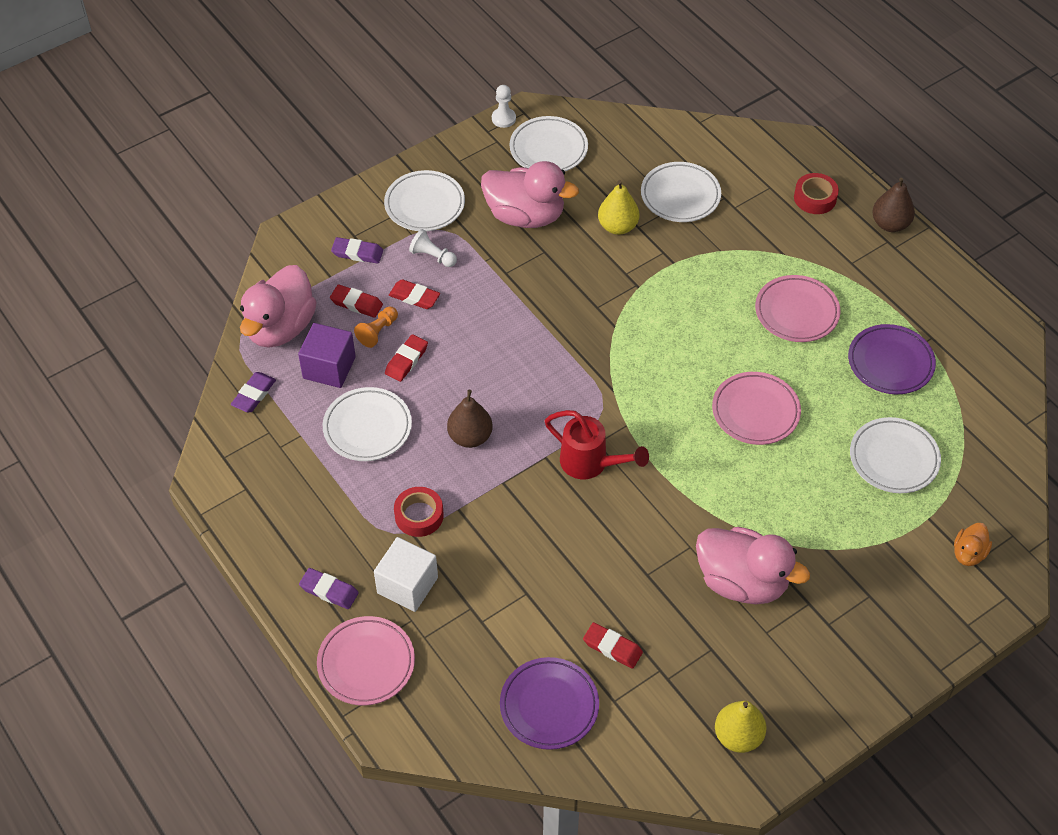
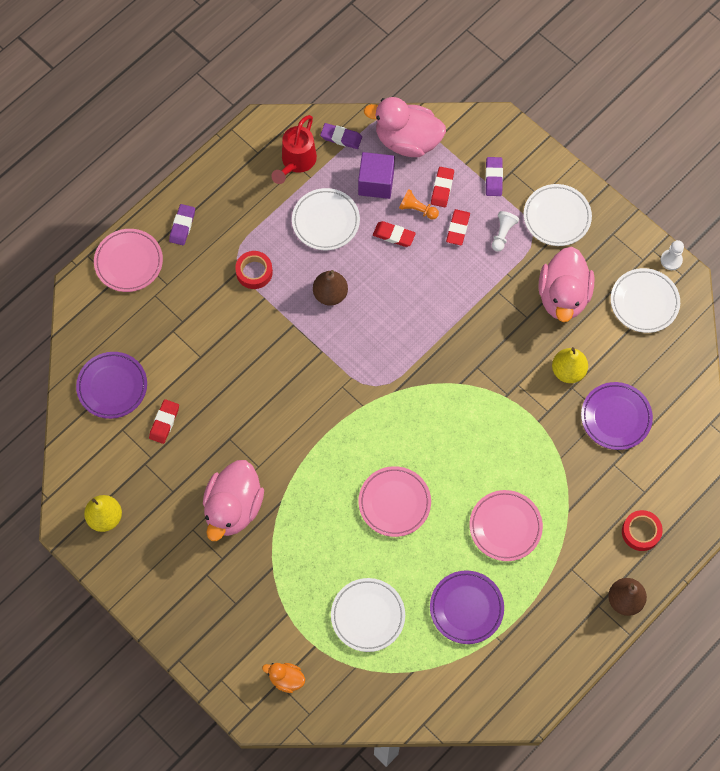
camera: 80 degrees right, 15 degrees up
white cube [374,537,438,612] -> none
red watering can [545,410,649,479] -> red watering can moved to [271,115,317,184]
white plate [641,162,721,222] -> purple plate [581,382,653,450]

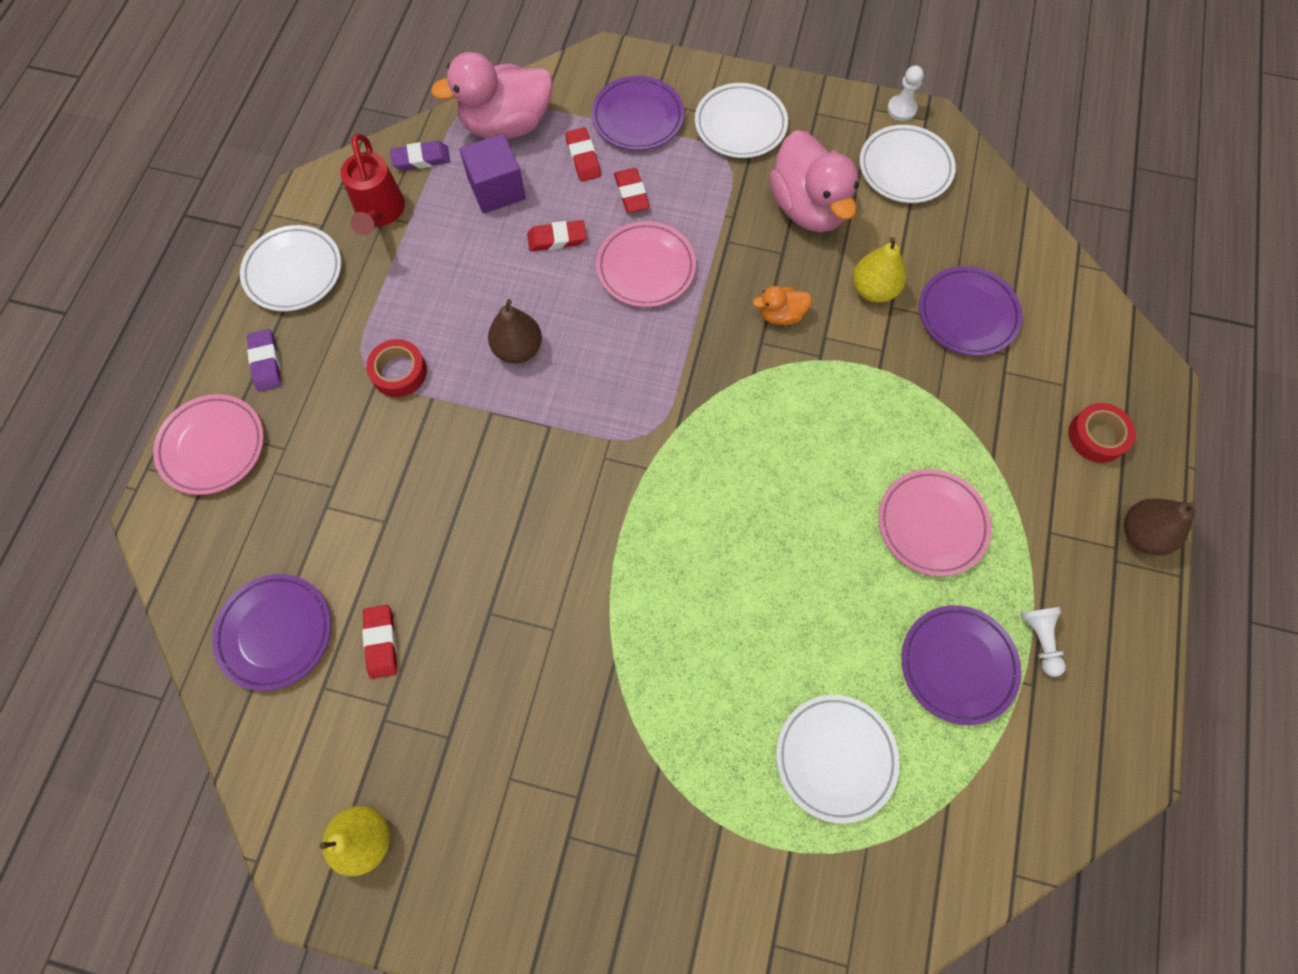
camera: 30 degrees left, 0 degrees up
pink duck [203,460,264,541] -> none
orange duck [262,663,305,693] -> orange duck moved to [753,286,812,325]
white plate [292,188,360,250] -> white plate moved to [240,225,342,312]
pink plate [359,466,431,537] -> pink plate moved to [596,221,696,307]
orange pawn [399,189,439,220] -> none
purple eraser [485,157,503,196] -> purple plate [591,76,684,151]
white pawn [492,211,519,252] -> white pawn moved to [1021,607,1066,677]

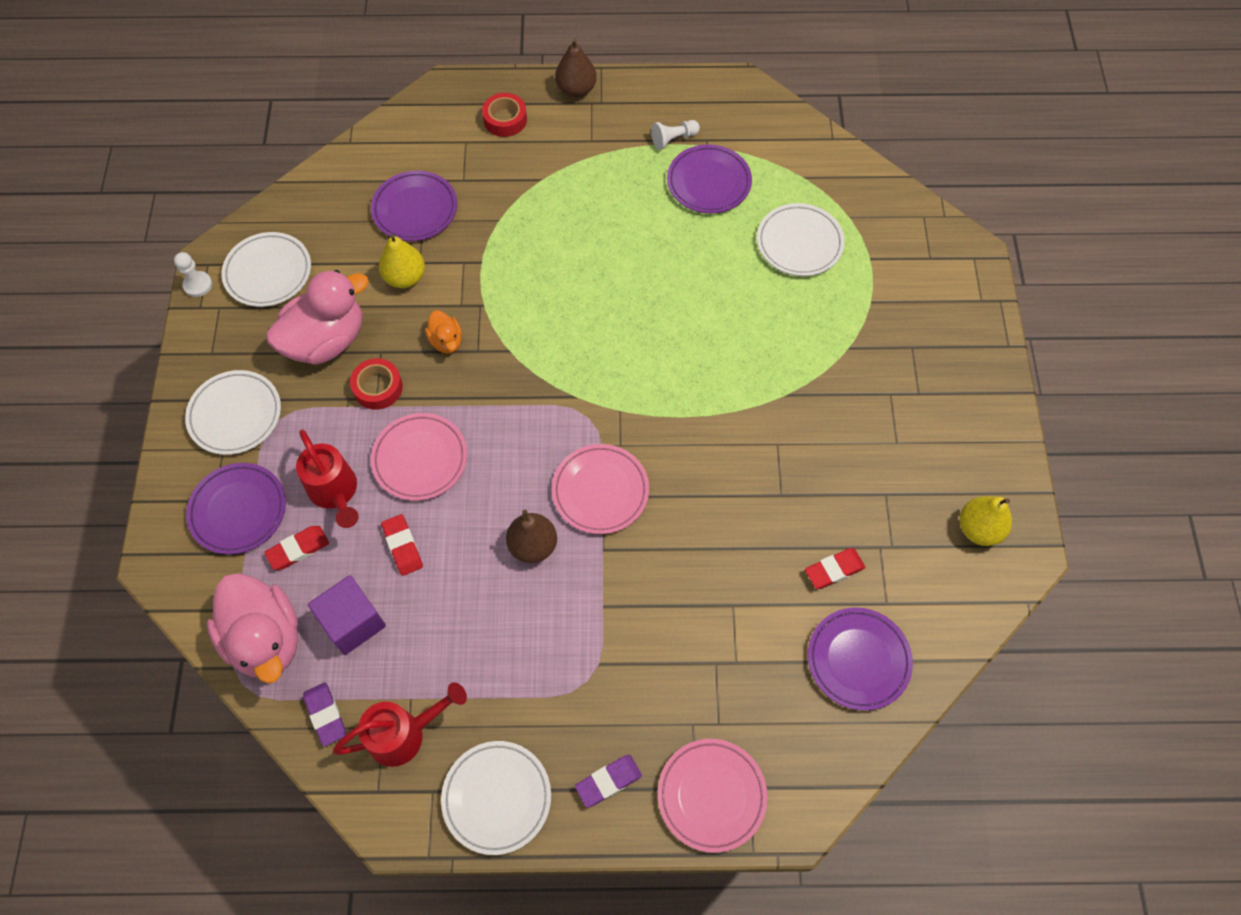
camera: 105 degrees left, 5 degrees down
red tape [366,339,427,397] -> red tape moved to [350,358,403,410]
red eraser [614,168,650,213] -> red watering can [296,430,359,528]
pink plate [878,469,991,576] -> pink plate moved to [552,444,649,534]

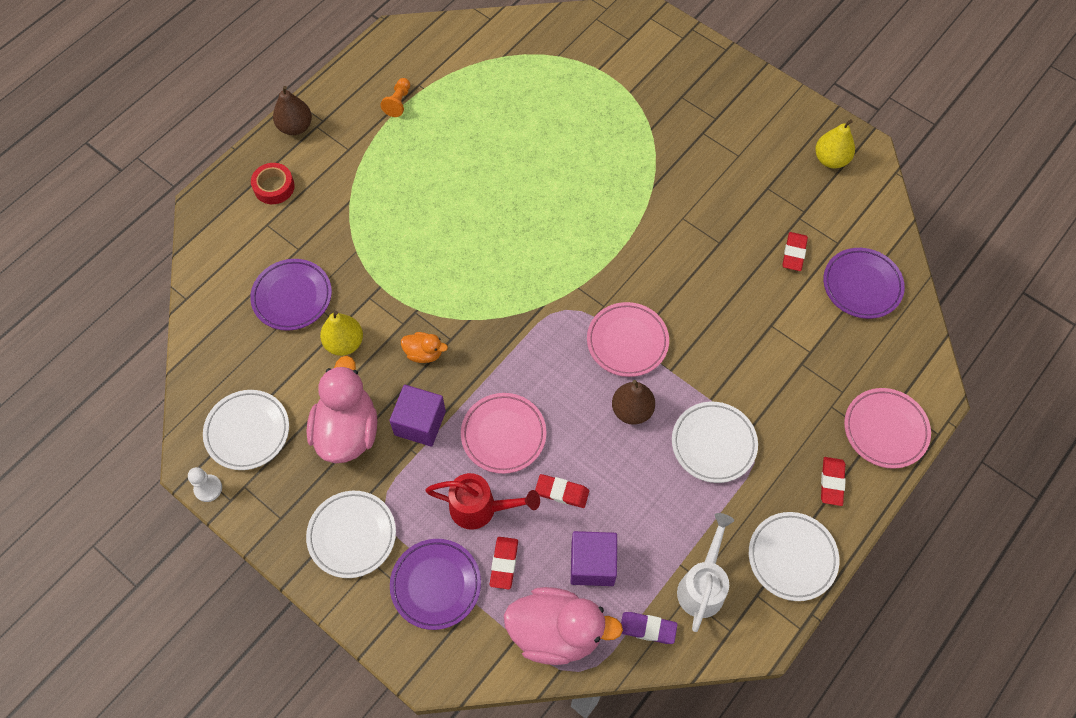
camera: 50 degrees left, 0 degrees up
red watering can [333,682,467,767] -> white watering can [677,513,734,632]
red tape [350,358,403,410] -> purple cube [389,385,446,447]
purple eraser [575,755,642,808] -> red eraser [821,457,846,506]
white pawn [651,120,700,150] -> orange pawn [380,78,410,117]
purple plate [667,144,752,213] -> none
white plate [757,203,845,276] -> white plate moved to [672,402,758,483]

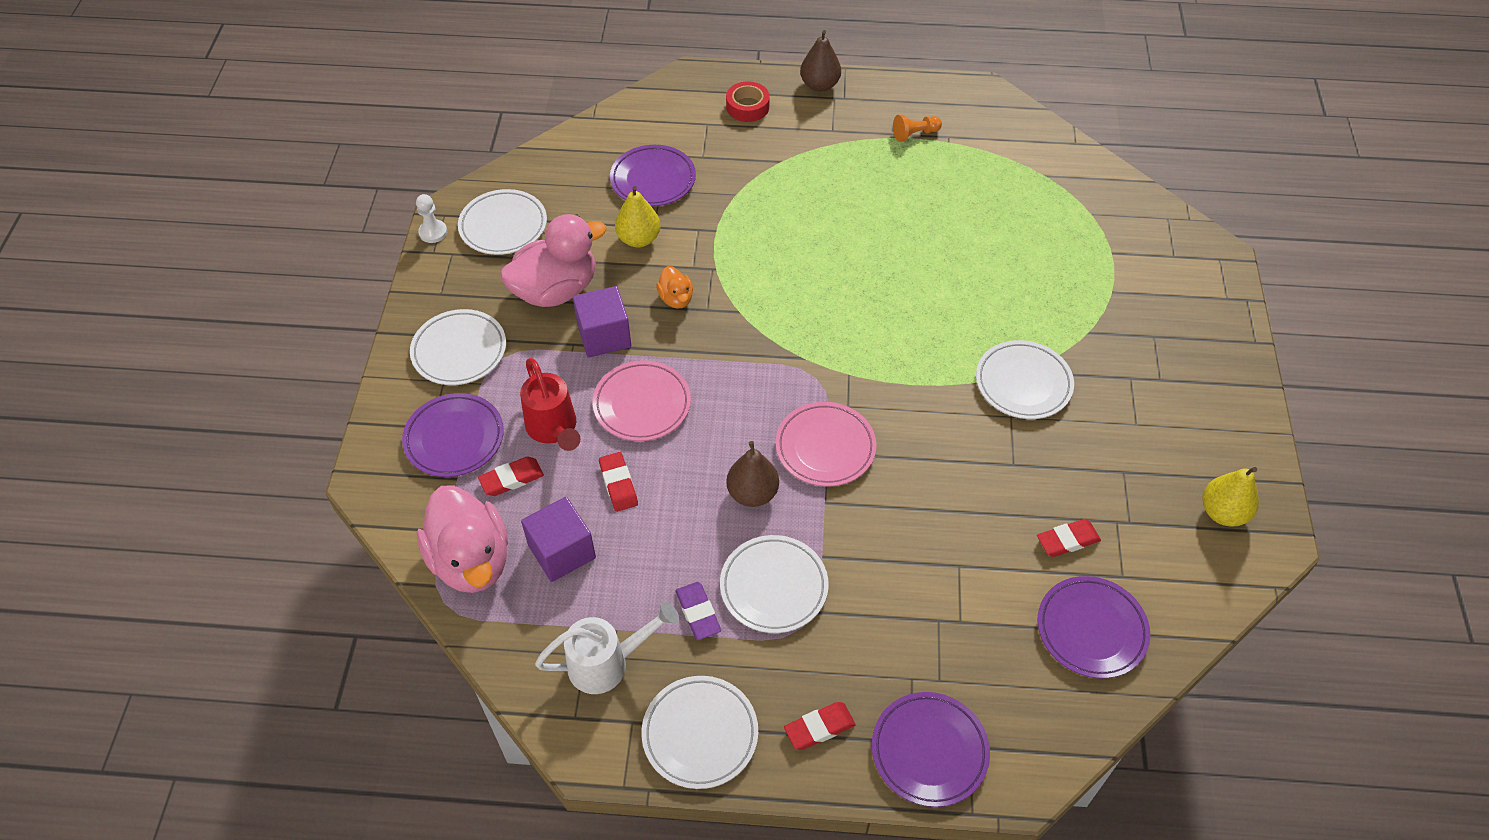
camera: 55 degrees right, 10 degrees down
purple eraser [621,612,678,644] -> purple eraser moved to [676,582,721,640]
pink plate [844,388,931,469] -> purple plate [872,692,990,807]
none -> white plate [976,340,1074,419]

